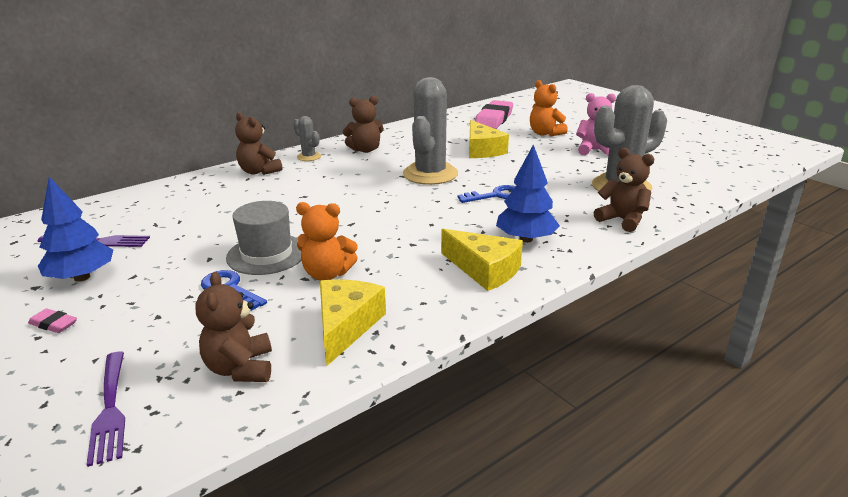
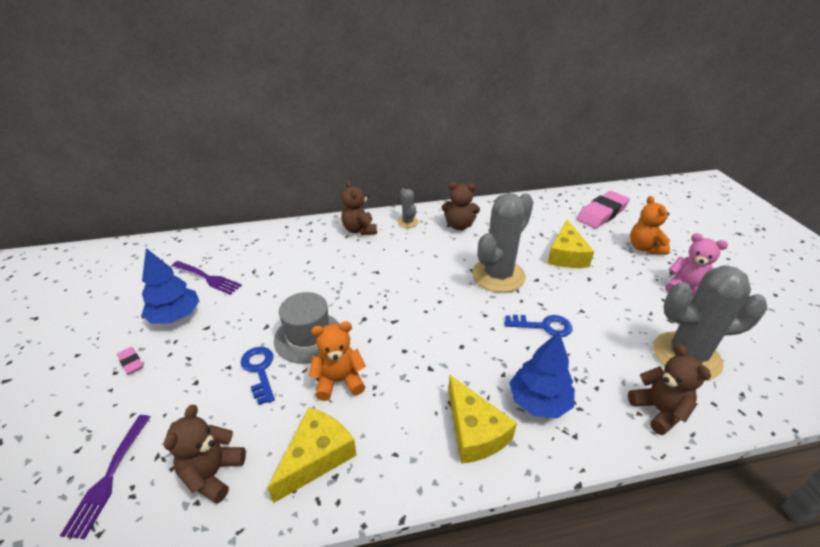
camera: 25 degrees right, 10 degrees up
orange teddy bear [296,202,358,280] -> orange teddy bear turned 135 degrees clockwise [309,322,366,401]

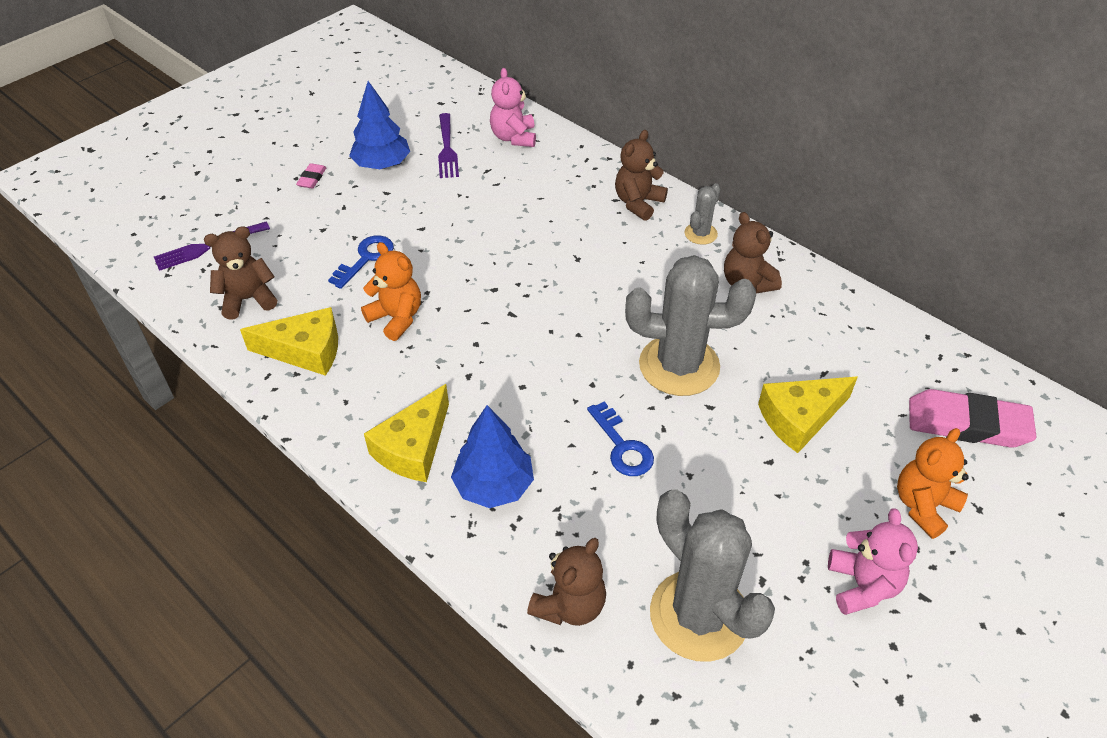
camera: 55 degrees right, 10 degrees up
grey hat [274,292,340,364] -> none
none -> pink teddy bear [490,68,536,147]

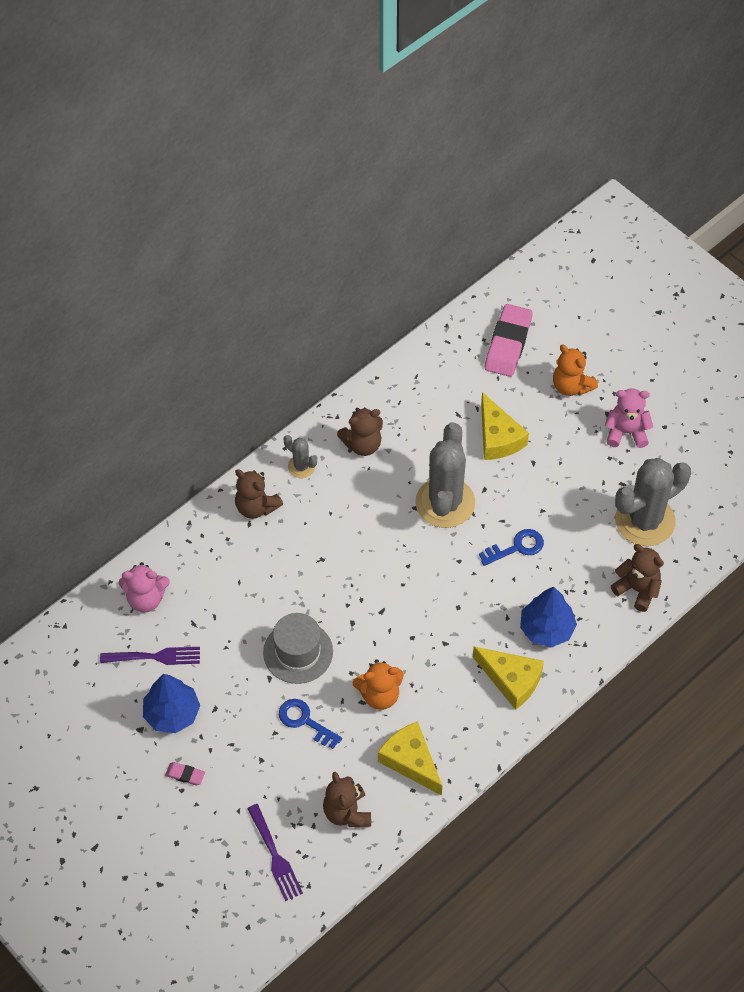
camera: 85 degrees left, 10 degrees up
yellow cheese [240,307,338,376] -> yellow cheese turned 45 degrees counterclockwise [378,721,442,795]
orange teddy bear [361,242,421,341] -> orange teddy bear turned 150 degrees counterclockwise [352,659,404,710]
none -> grey hat [263,613,333,684]

